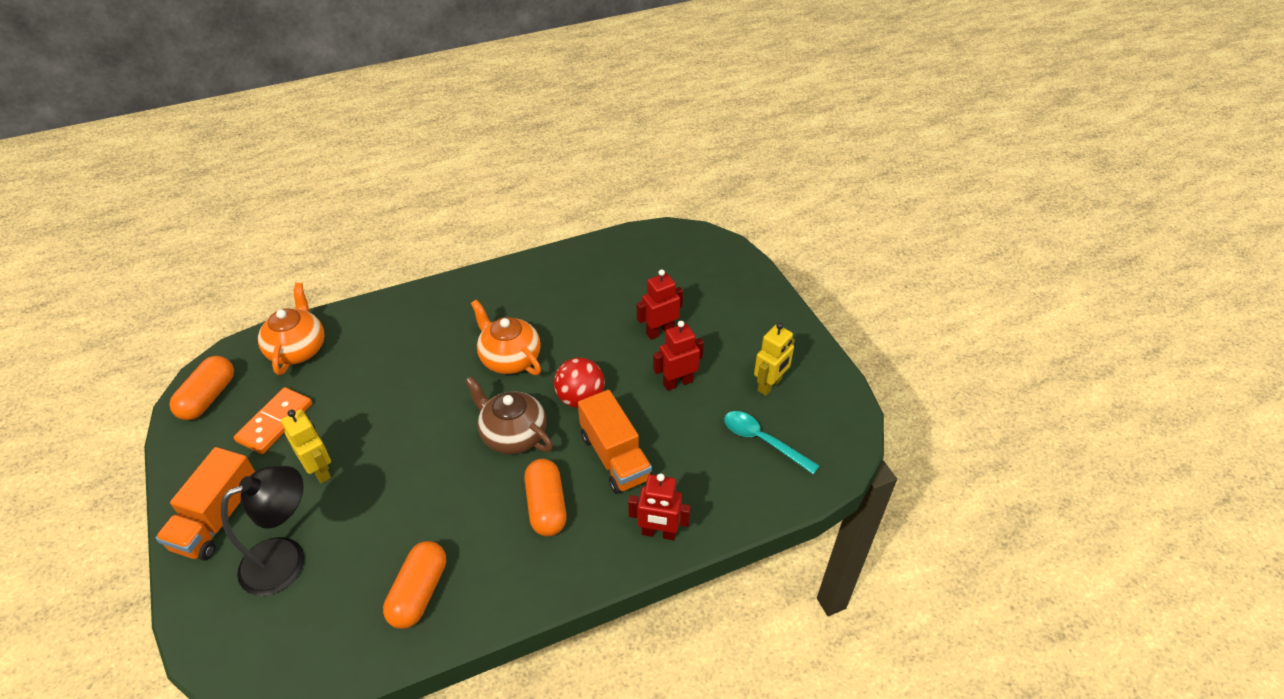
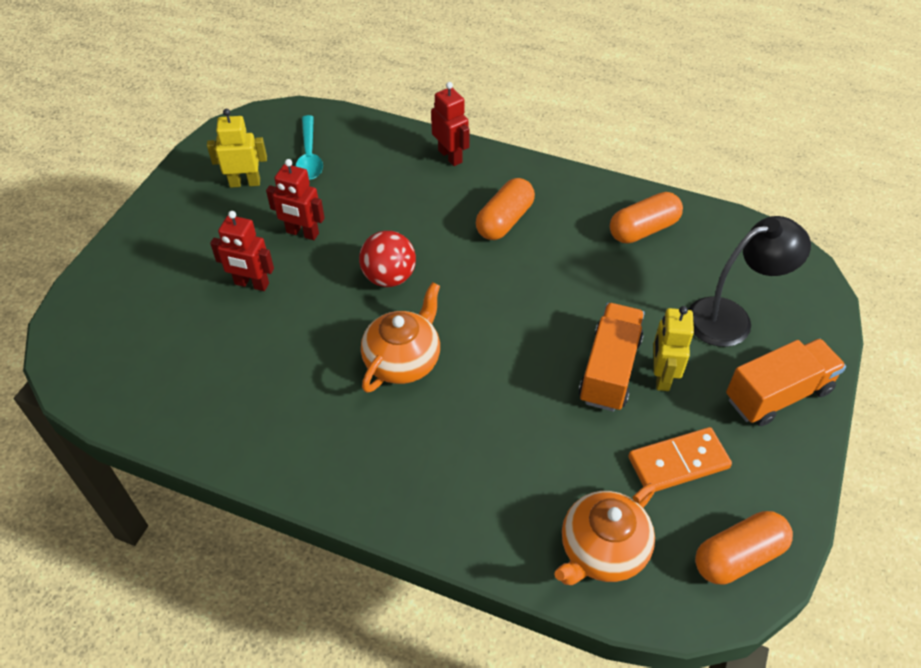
camera: 135 degrees left, 5 degrees up
black lamp [221,466,304,596] -> black lamp turned 150 degrees clockwise [688,216,811,347]
brown teapot [465,376,553,454] -> none
orange teapot [471,300,541,375] -> orange teapot turned 150 degrees counterclockwise [361,282,440,393]
orange truck [578,390,652,494] -> orange truck moved to [579,303,645,412]

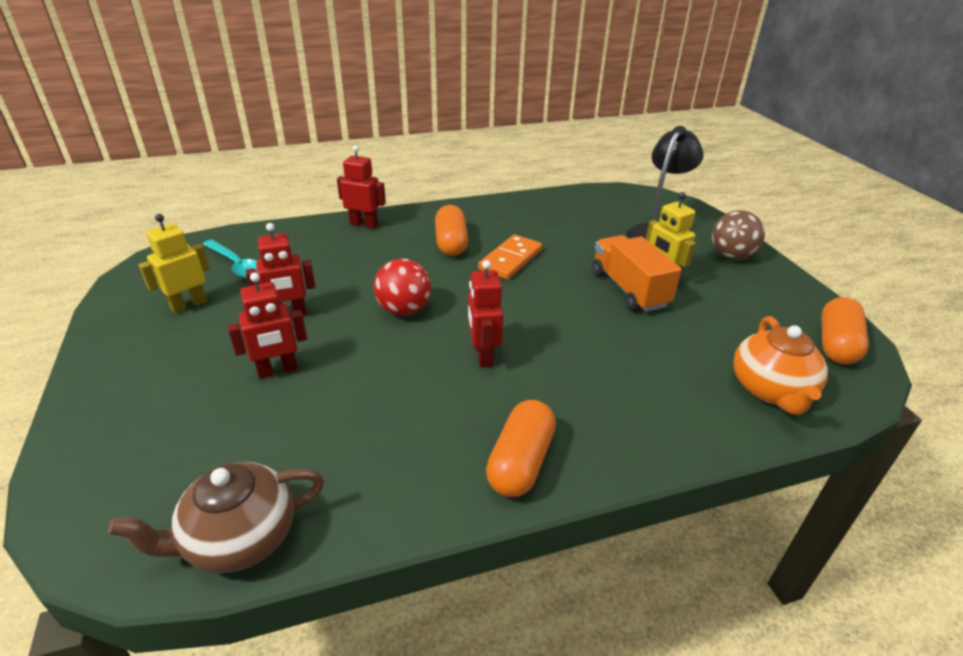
camera: 40 degrees left, 15 degrees down
orange teapot [361,282,440,393] -> red robot [468,260,504,367]
orange capsule [610,192,683,243] -> orange capsule moved to [486,400,556,497]
orange domino [628,427,732,492] -> orange domino moved to [478,235,542,280]
orange truck [726,338,846,426] -> brown ball [712,210,765,260]
none -> brown teapot [108,462,324,573]

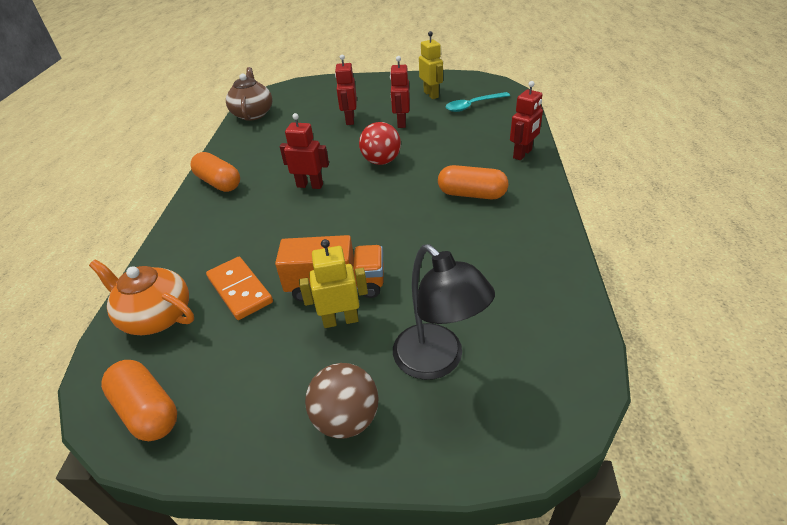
camera: 115 degrees right, 5 degrees up
orange domino [478,235,542,280] -> orange domino moved to [206,257,273,320]

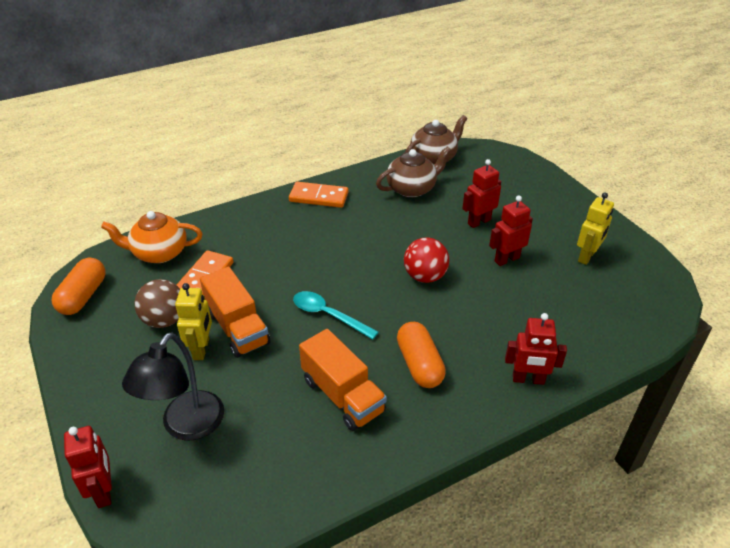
camera: 55 degrees right, 0 degrees up
orange teapot [89,259,194,335] -> orange teapot turned 90 degrees counterclockwise [101,211,202,263]
orange capsule [190,152,240,192] -> orange domino [289,182,349,208]
red robot [280,113,329,189] -> red robot moved to [64,426,112,508]
yellow robot [299,239,368,328] -> yellow robot turned 45 degrees clockwise [175,283,212,360]
brown ball [305,363,378,438] -> brown ball moved to [134,279,180,328]
turquoise spoon [446,92,510,112] -> turquoise spoon moved to [293,291,379,339]
none -> orange truck [299,329,387,431]
none -> brown teapot [376,146,451,198]

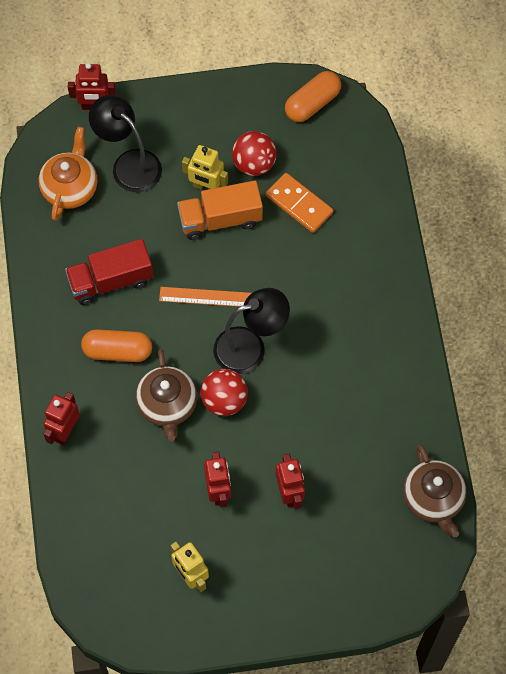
camera: 110 degrees right, 25 degrees up
orange capsule [52,258,106,315] -> orange capsule turned 75 degrees counterclockwise [285,71,341,122]
orange teapot [101,211,202,263] -> orange teapot moved to [39,127,97,221]
brown ball [134,279,180,328] -> red ball [232,131,277,176]
orange domino [289,182,349,208] -> none
turquoise spoon [293,291,379,339] -> orange ruler [159,287,251,307]
orange truck [299,329,387,431] -> red truck [65,239,153,305]
brown teapot [376,146,451,198] -> brown teapot moved to [136,349,197,441]
none -> black lamp [213,288,290,374]

